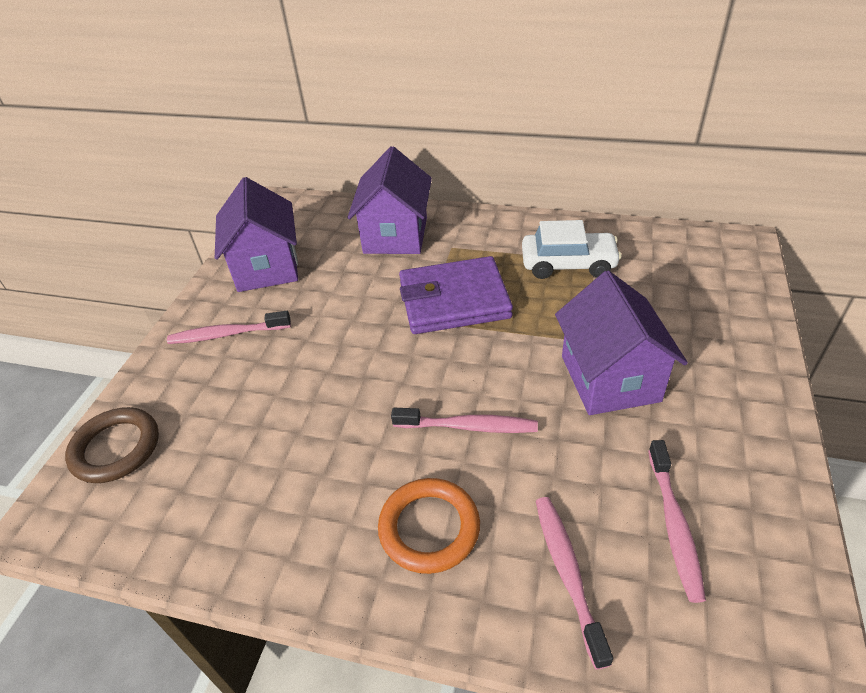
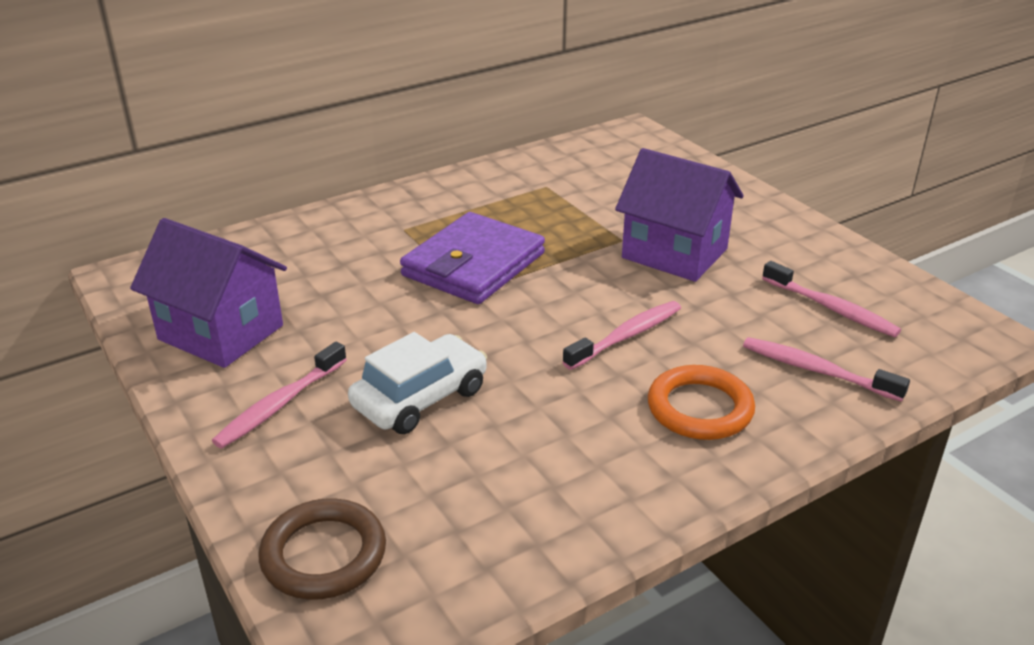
camera: 50 degrees left, 10 degrees down
purple house [347,146,432,254] -> none
white car [522,220,622,279] -> white car moved to [348,332,487,434]

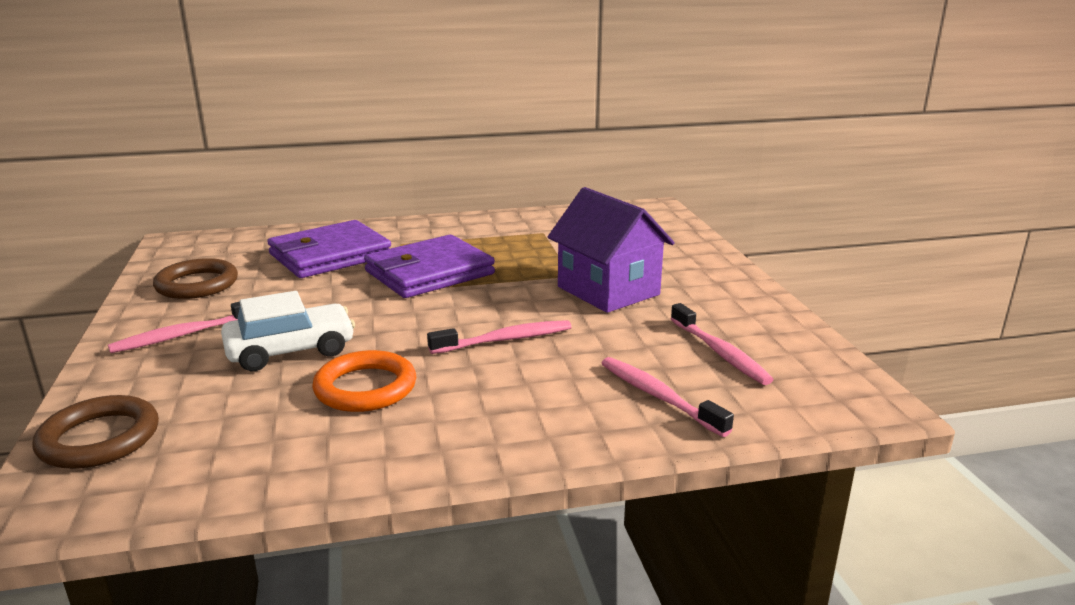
camera: 20 degrees right, 10 degrees down
purple house [130,218,287,368] -> brown ring [153,258,238,299]
orange ring [648,365,755,440] -> orange ring moved to [312,350,416,412]
none -> purple wallet [267,220,391,278]

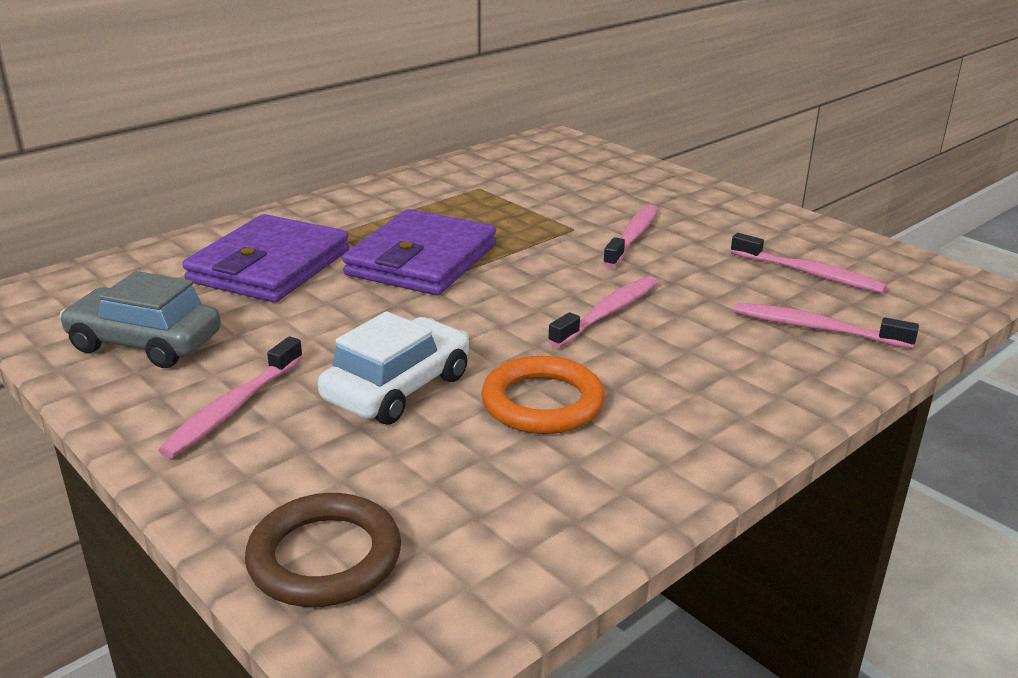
camera: 30 degrees left, 5 degrees up
brown ring [153,258,238,299] -> grey car [59,271,221,368]
purple house [548,187,675,313] -> pink toothbrush [603,205,658,268]

